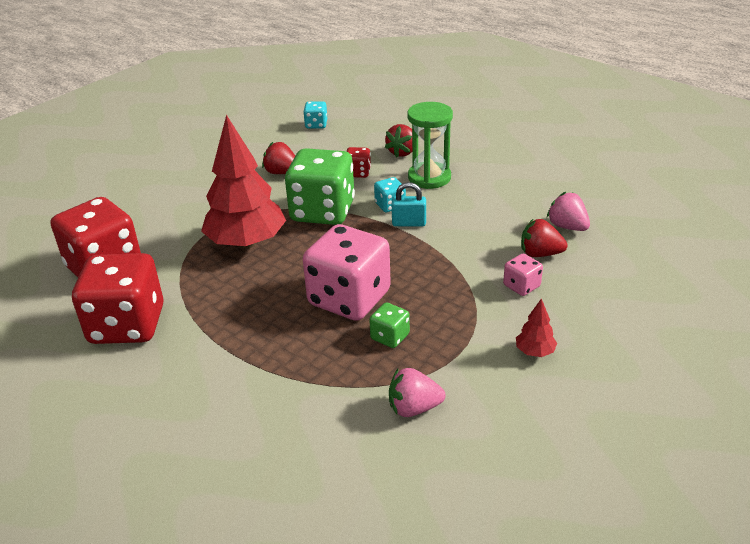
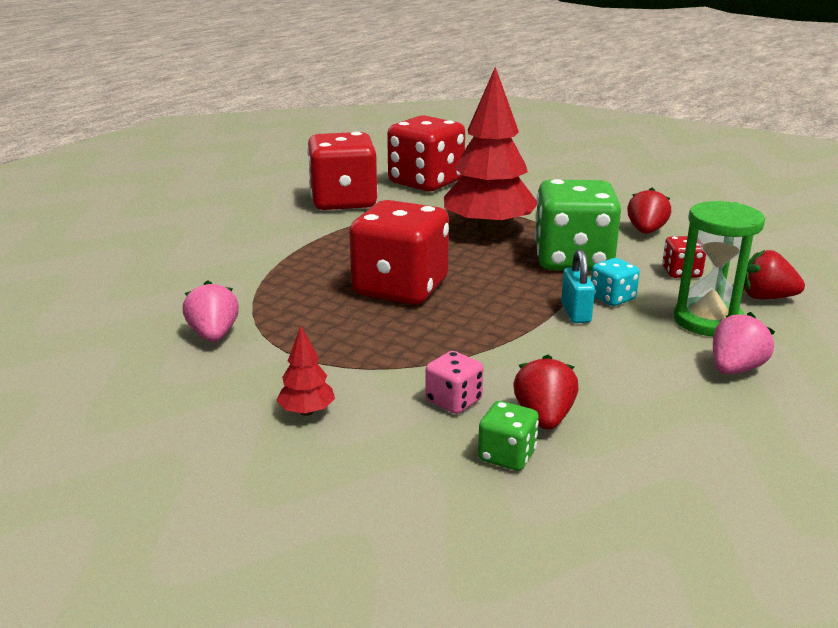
camera: 80 degrees right, 10 degrees down
turquoise dice [303,101,327,129] -> none
pink dice [303,224,391,321] -> red dice [349,200,449,305]
green dice [369,302,410,348] -> green dice moved to [478,401,539,471]
pink strawberry [547,192,590,231] -> pink strawberry moved to [713,312,775,374]

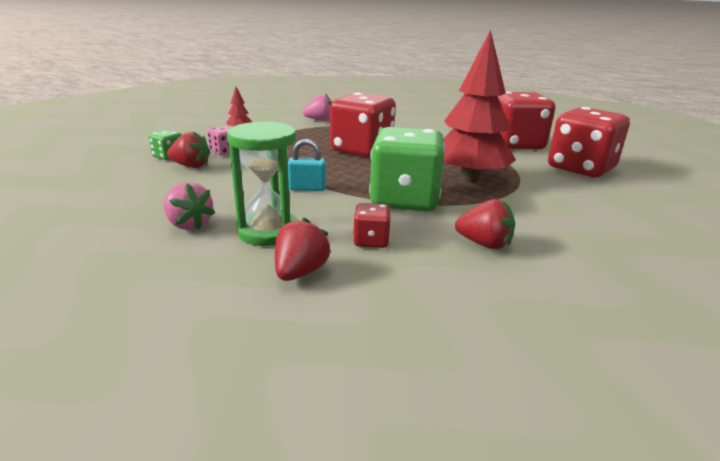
camera: 95 degrees right, 0 degrees up
turquoise dice [591,258,640,306] -> none

